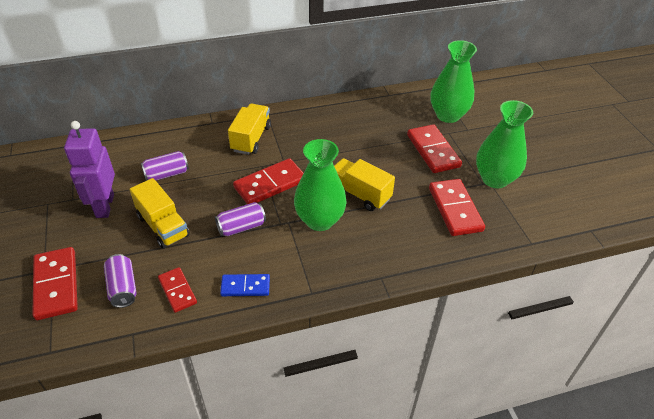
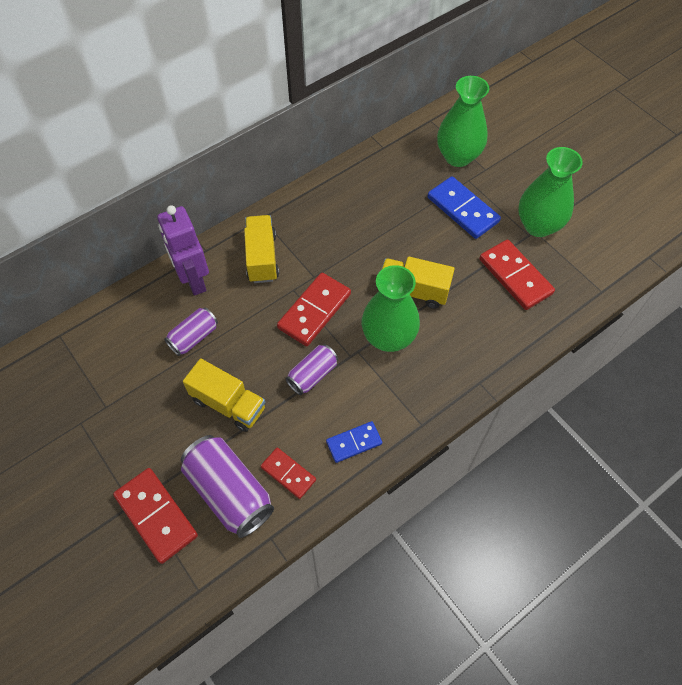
camera: 20 degrees left, 15 degrees up
purple robot [64,121,115,218] -> purple robot moved to [157,205,209,296]
purple can [104,254,137,308] -> purple can [181,435,274,538], size x1.71
red domino [407,124,462,173] -> blue domino [427,176,501,239]

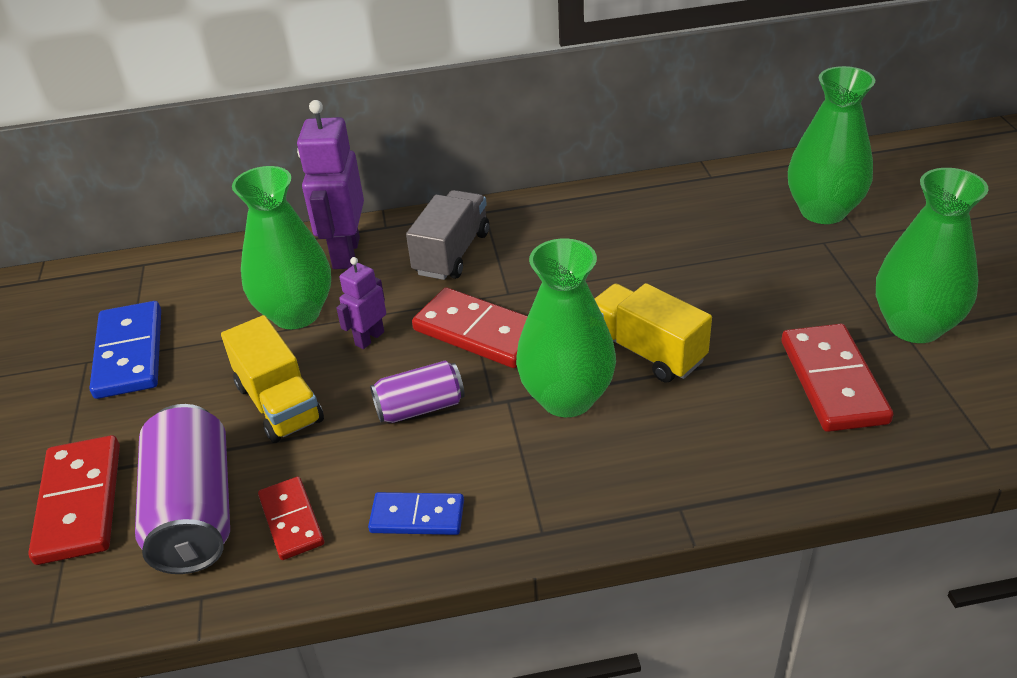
camera: 30 degrees right, 20 degrees down
purple can [164,307,218,356] -> green vase [232,166,331,329]
yellow truck [244,215,279,283] -> grey truck [406,190,489,280]
red domino [277,273,351,346] -> red domino turned 60 degrees clockwise [412,287,528,368]
blue domino [427,176,501,239] -> blue domino moved to [90,301,161,399]
none -> purple robot [336,257,386,349]

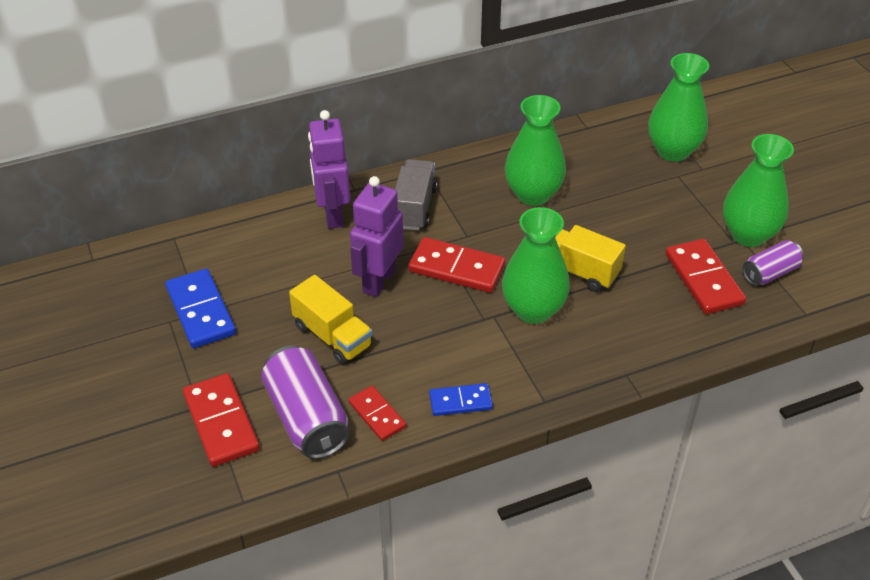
camera: 15 degrees left, 5 degrees up
green vase [232,166,331,329] -> green vase moved to [505,95,566,206]
purple robot [336,257,386,349] -> purple robot [350,176,403,297], size x1.85
purple can [370,360,465,423] -> purple can moved to [743,240,804,285]

